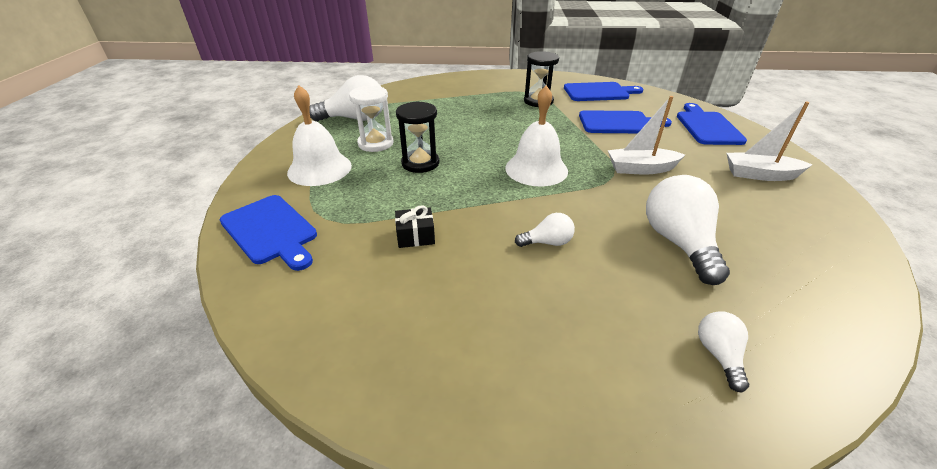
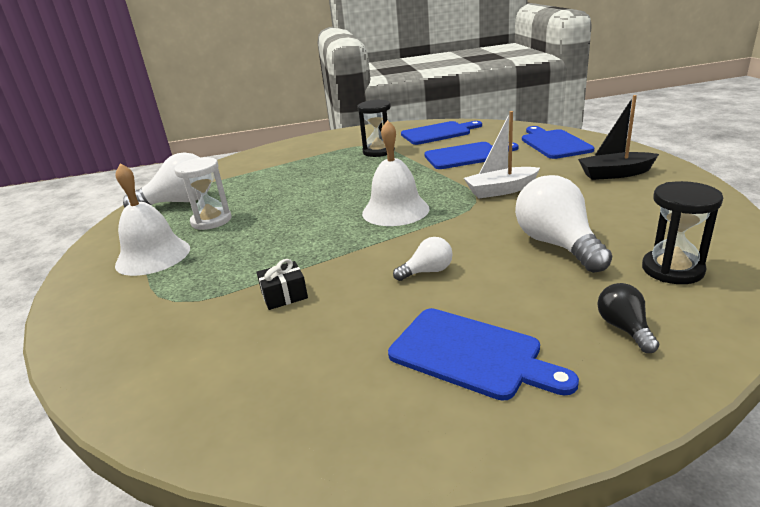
camera: 10 degrees left, 10 degrees down
blue cutting board [220,195,317,271] -> blue cutting board moved to [388,308,579,401]
black hourglass [396,101,439,173] -> black hourglass moved to [642,181,723,284]
white light bulb [698,311,749,393] -> black light bulb [597,283,659,353]
white boat [727,102,813,181] -> black boat [578,95,659,180]

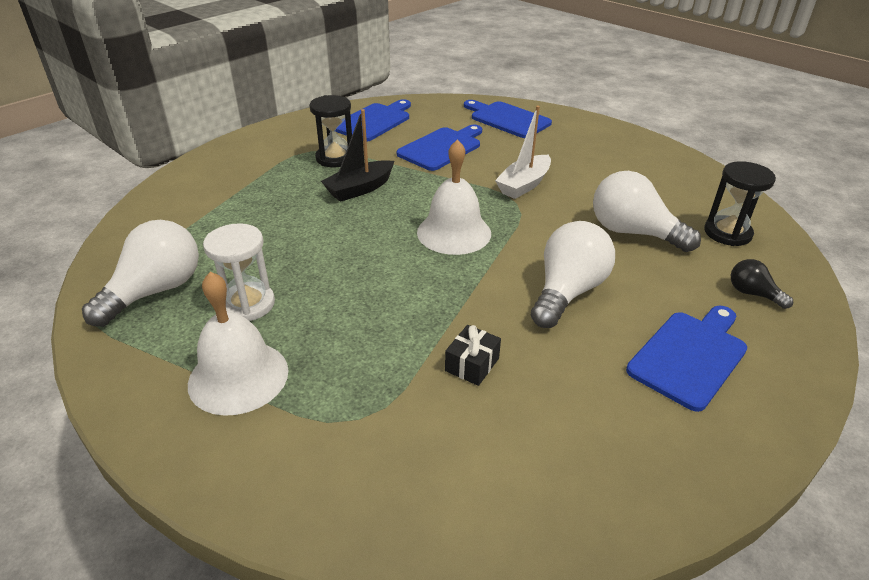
camera: 40 degrees left, 10 degrees up
blue cutting board [388,308,579,401] -> blue cutting board turned 45 degrees counterclockwise [626,305,747,412]
white light bulb [393,237,453,281] -> white light bulb [531,221,615,328], size x1.97
black boat [578,95,659,180] -> black boat moved to [321,109,394,202]

